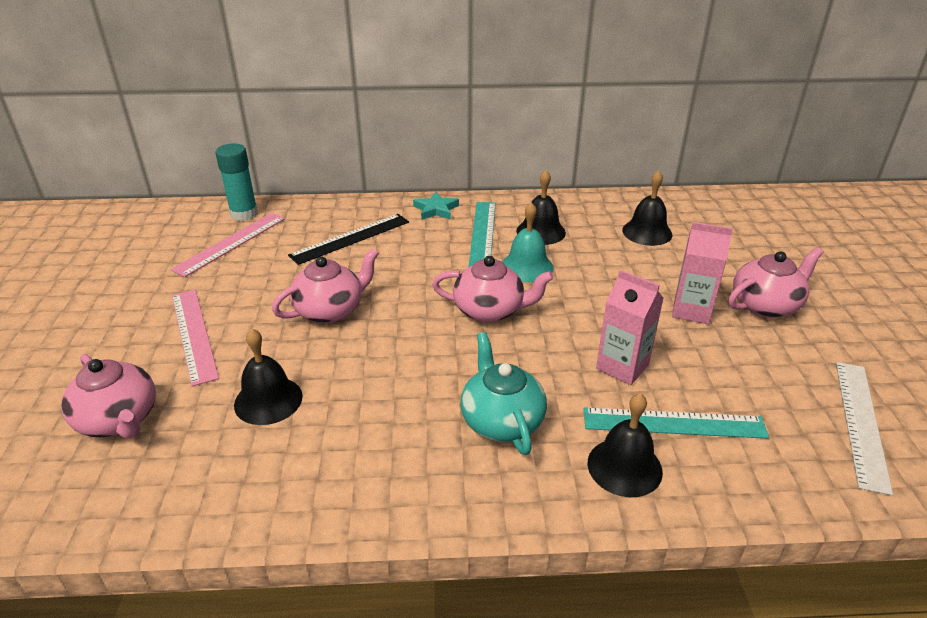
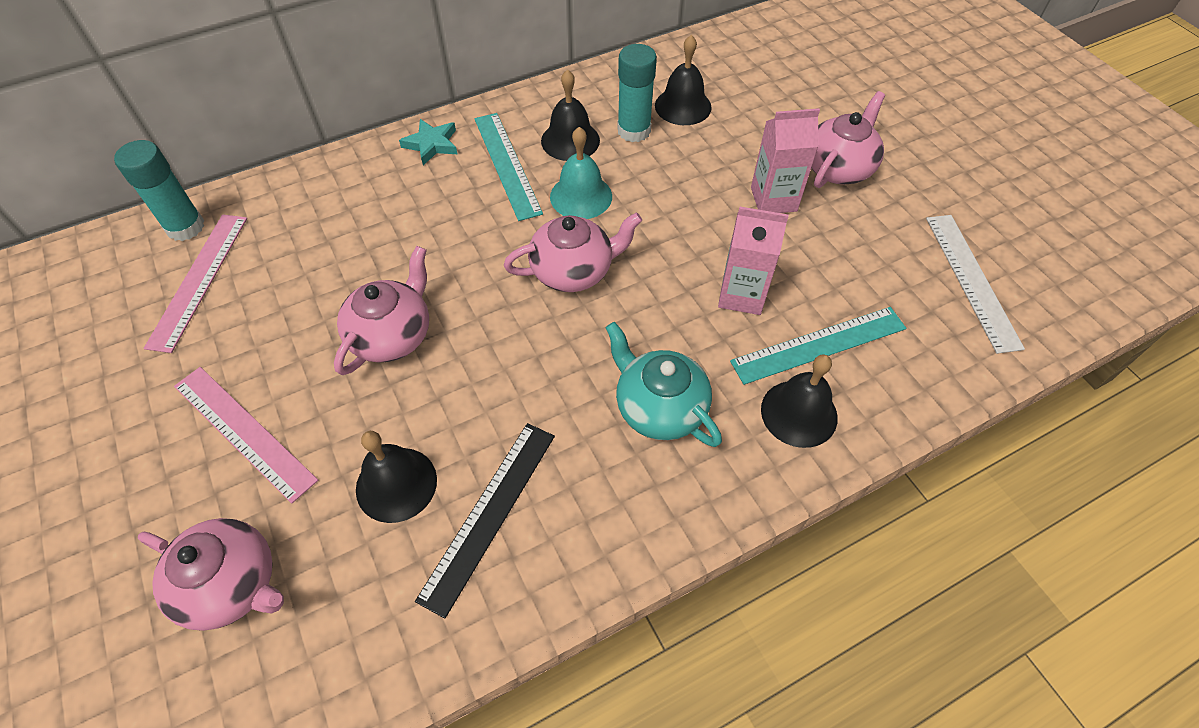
camera: 25 degrees left, 20 degrees up
black ruler [288,214,409,265] -> black ruler moved to [415,423,555,618]
none -> turquoise glue stick [617,44,657,142]

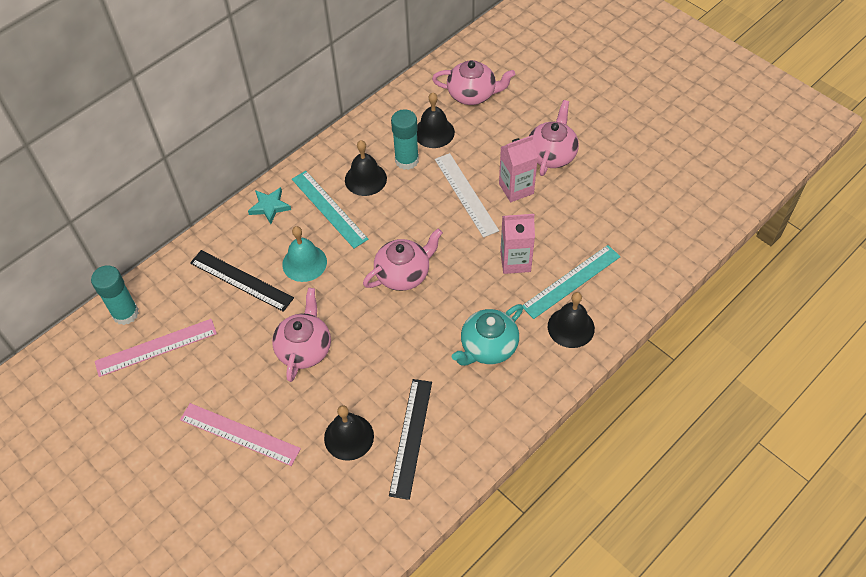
camera: 15 degrees left, 0 degrees up
pink teapot [138,518,284,631] -> pink teapot moved to [432,60,515,105]
pink ruler [144,214,247,353] -> pink ruler turned 75 degrees clockwise [95,319,217,377]
turquoise bell [550,127,612,219] -> turquoise bell moved to [282,226,327,282]
turquoise teapot [605,322,722,447] -> turquoise teapot turned 75 degrees counterclockwise [452,304,523,366]
white ruler [926,215,1025,354] -> white ruler moved to [435,153,499,238]
none -> black ruler [190,250,294,312]

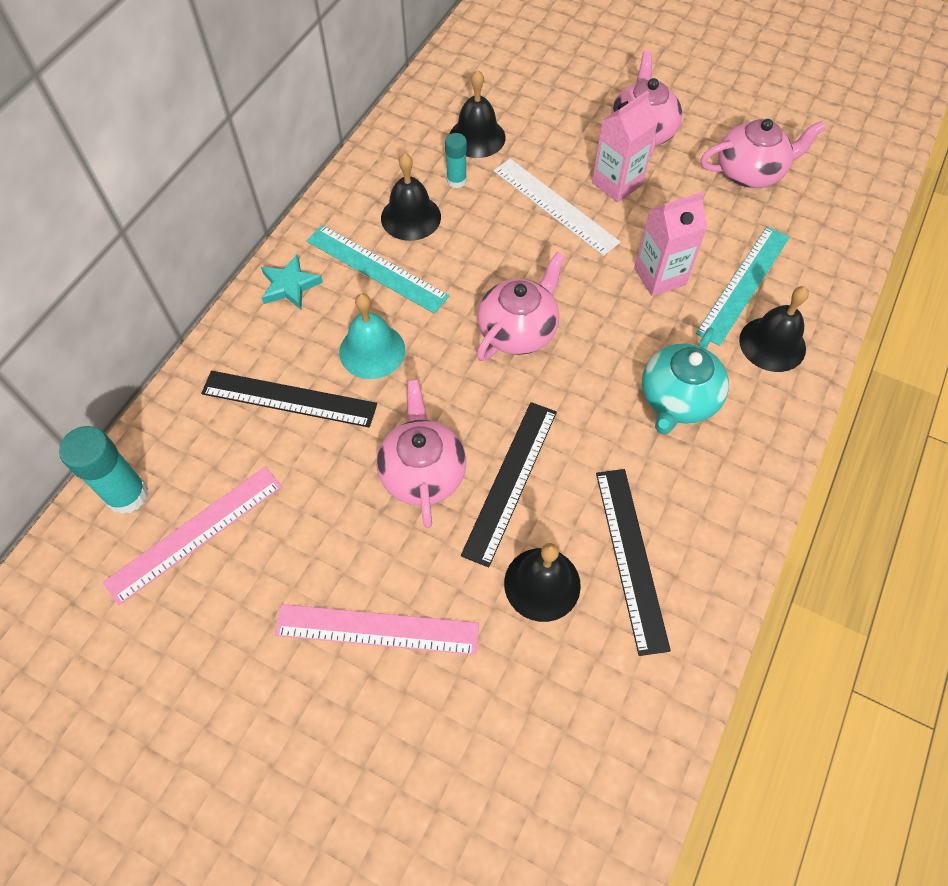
camera: 20 degrees left, 5 degrees up
turquoise glue stick [391,109,419,170] -> turquoise glue stick [445,133,467,188], size x0.60
pink teapot [432,60,515,105] -> pink teapot moved to [700,119,825,188]
none -> black ruler [461,402,557,568]

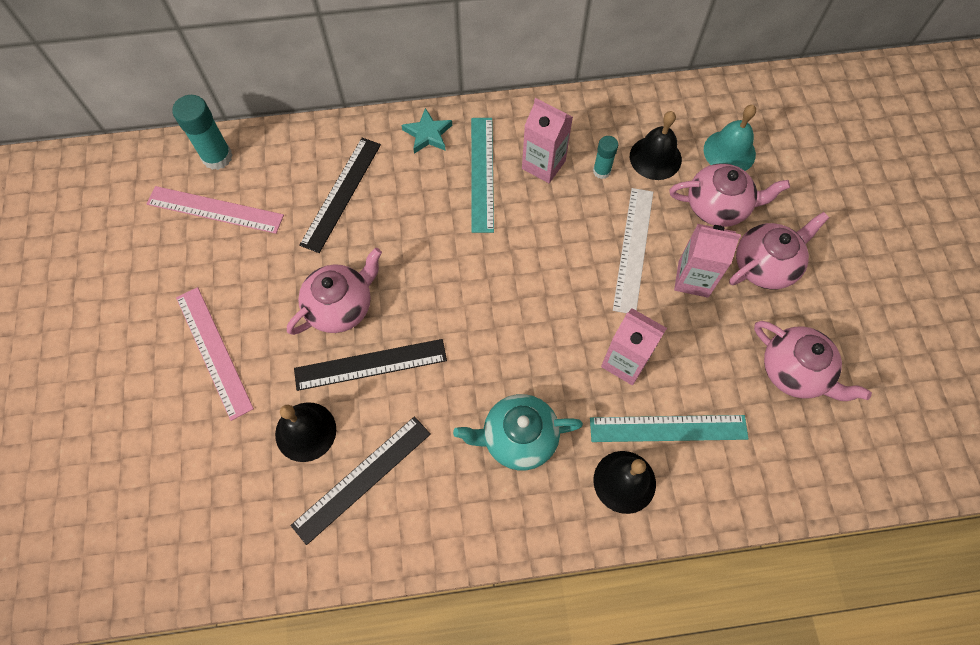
camera: 55 degrees right, 5 degrees up
black ruler [201,371,377,427] -> black ruler turned 45 degrees clockwise [299,138,381,253]
turquoise bell [339,294,406,379] -> turquoise bell moved to [704,105,756,171]
black bell [381,153,441,241] -> pink carton [522,98,573,183]
pink teapot [477,252,565,361] -> pink teapot moved to [669,163,790,227]

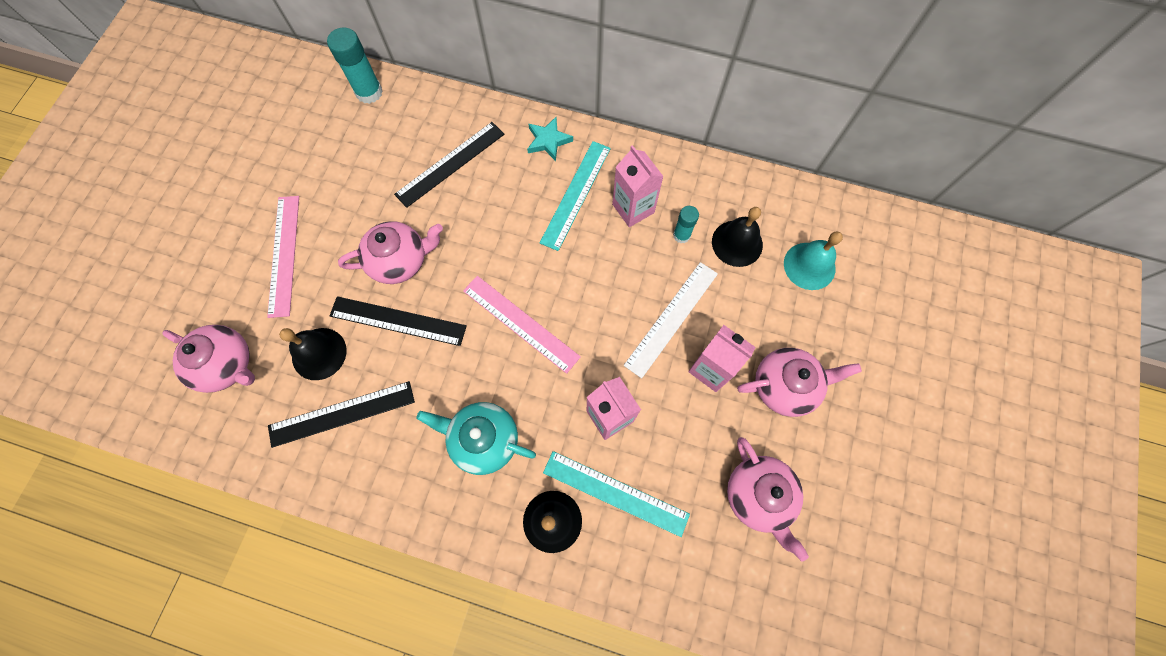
camera: 25 degrees right, 5 degrees up
pink ruler [147,186,284,234] -> pink ruler moved to [463,276,581,374]
pink teapot [669,163,790,227] -> pink teapot moved to [162,325,255,393]

